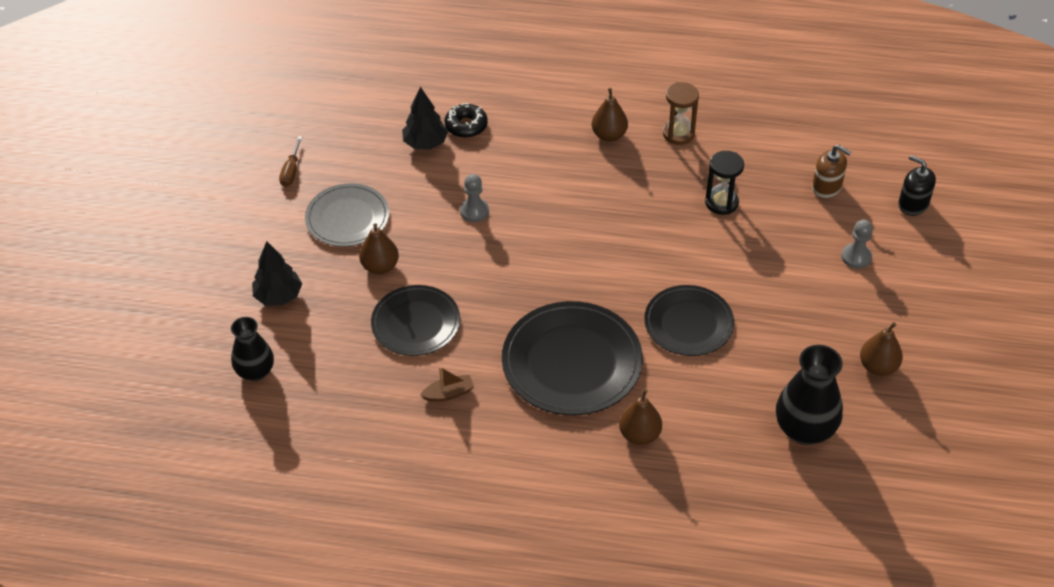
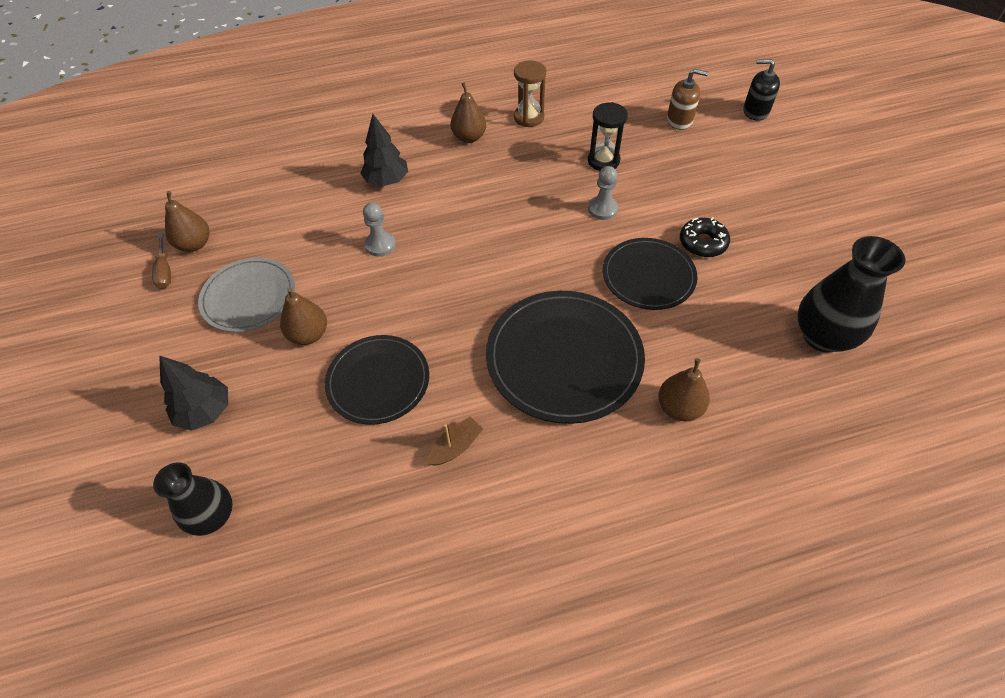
camera: 25 degrees left, 5 degrees up
black tree [402,87,448,150] -> black tree moved to [360,114,408,186]
black donut [445,103,488,138] -> black donut moved to [680,217,730,257]
grey pawn [841,220,873,269] -> grey pawn moved to [588,166,618,220]
brown pear [860,322,903,376] -> brown pear moved to [165,191,209,252]

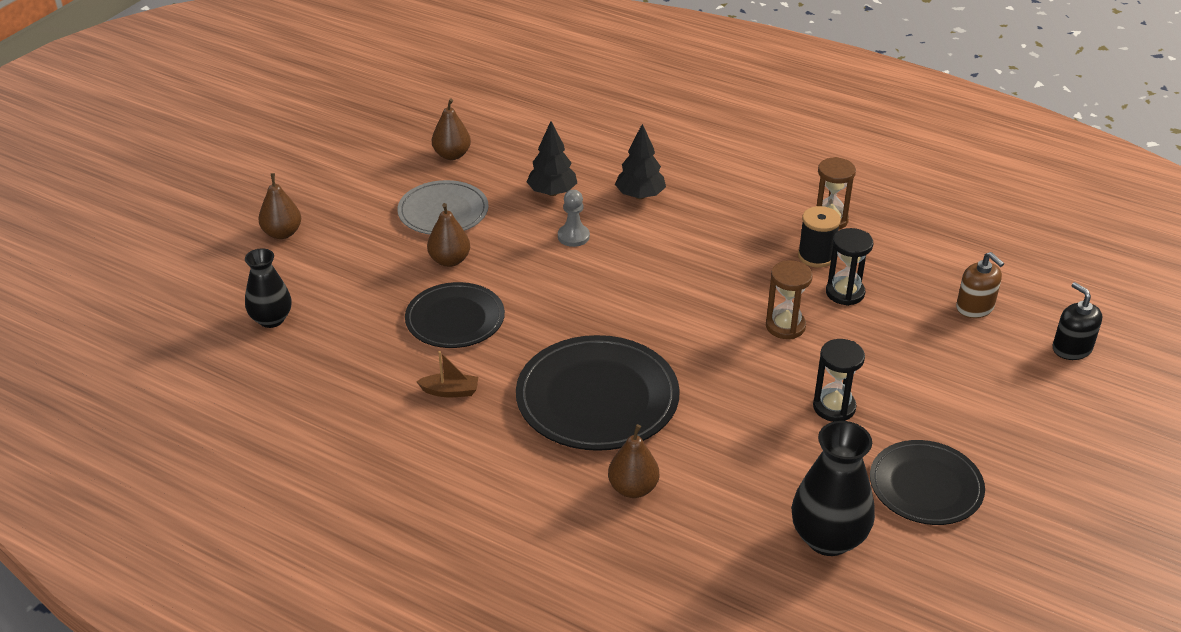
camera: 45 degrees right, 15 degrees down
brown screwdriver [152,233,171,289] -> none
black tree [159,355,228,431] -> black tree moved to [527,121,577,196]
brown pear [451,82,486,143] -> brown pear moved to [258,173,301,239]
grey pawn [588,166,618,220] -> brown hourglass [766,260,813,339]
black plate [602,238,698,310] -> black plate moved to [870,440,985,525]
black donut [680,217,730,257] -> black hourglass [813,339,865,422]
none -> black spool [798,206,841,267]

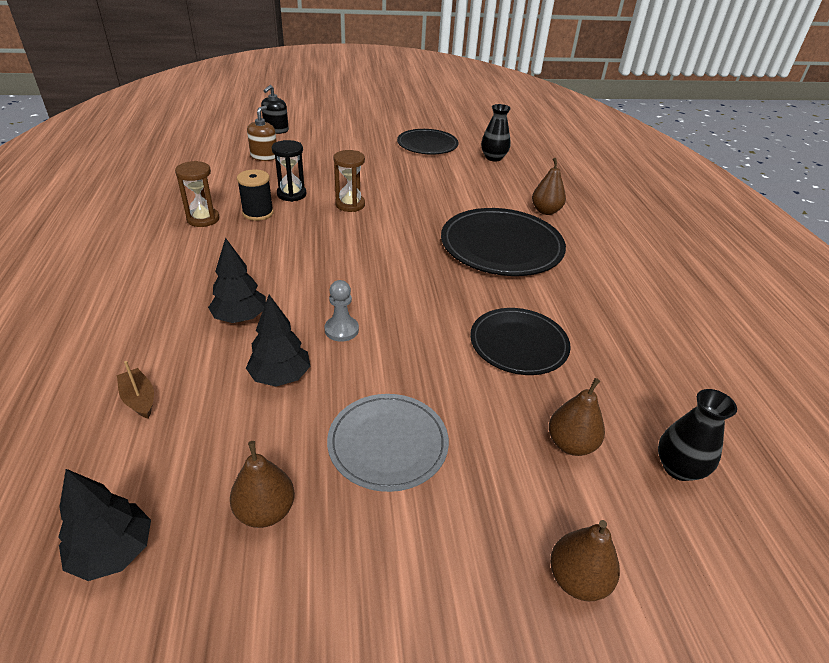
camera: 130 degrees left, 0 degrees up
brown boat [416,351,478,397] -> brown boat moved to [117,361,154,419]
brown pear [427,203,470,267] -> brown pear moved to [549,378,605,456]
black vase [792,421,875,556] -> black vase [481,104,511,161], size x0.66
black hourglass [813,339,865,422] -> none
none -> black tree [58,469,151,581]

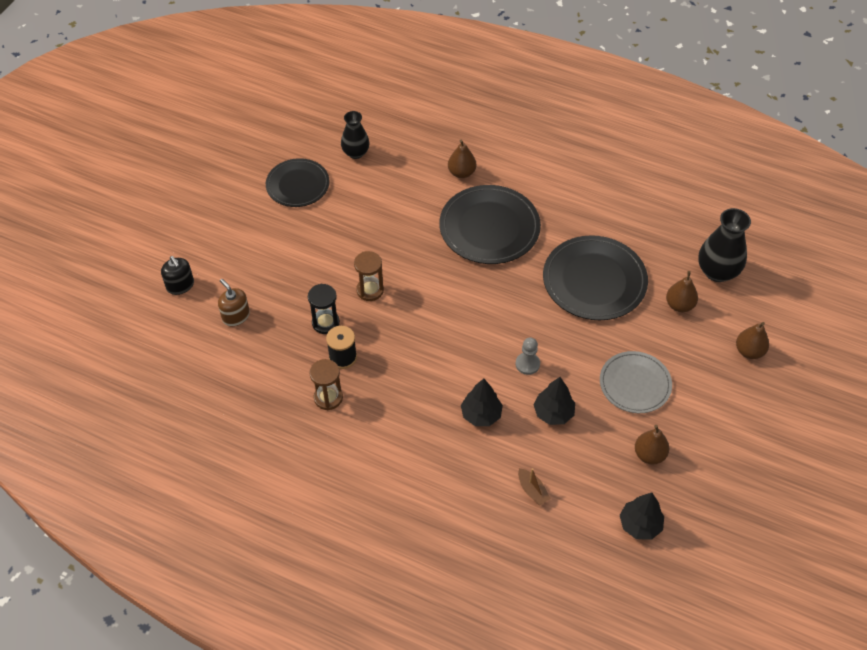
camera: 55 degrees left, 15 degrees up
brown boat [117,361,154,419] -> brown boat turned 120 degrees counterclockwise [518,468,551,506]
black plate [470,308,571,375] -> black plate [543,235,648,320], size x1.54
black vase [658,389,737,481] -> black vase [698,208,751,282], size x1.51

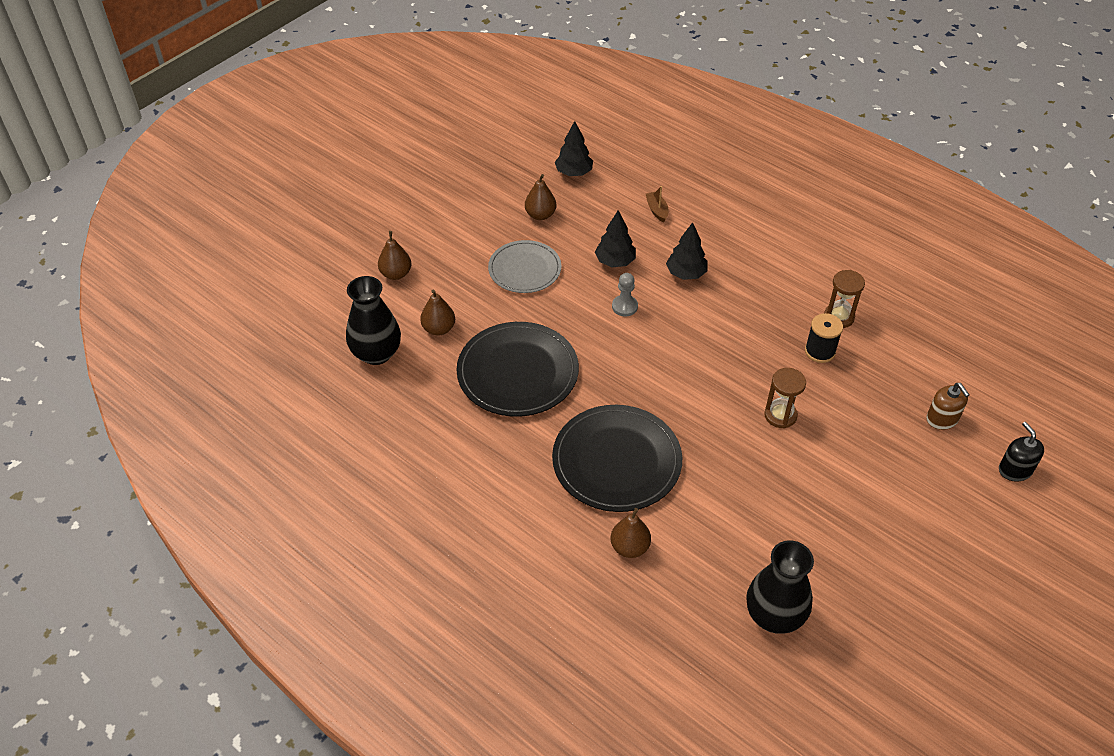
camera: 165 degrees left, 5 degrees down
black plate [266,158,330,207] -> none
black hourglass [308,284,340,334] -> none
black vase [341,111,369,159] -> black vase [746,541,814,634], size x1.51

